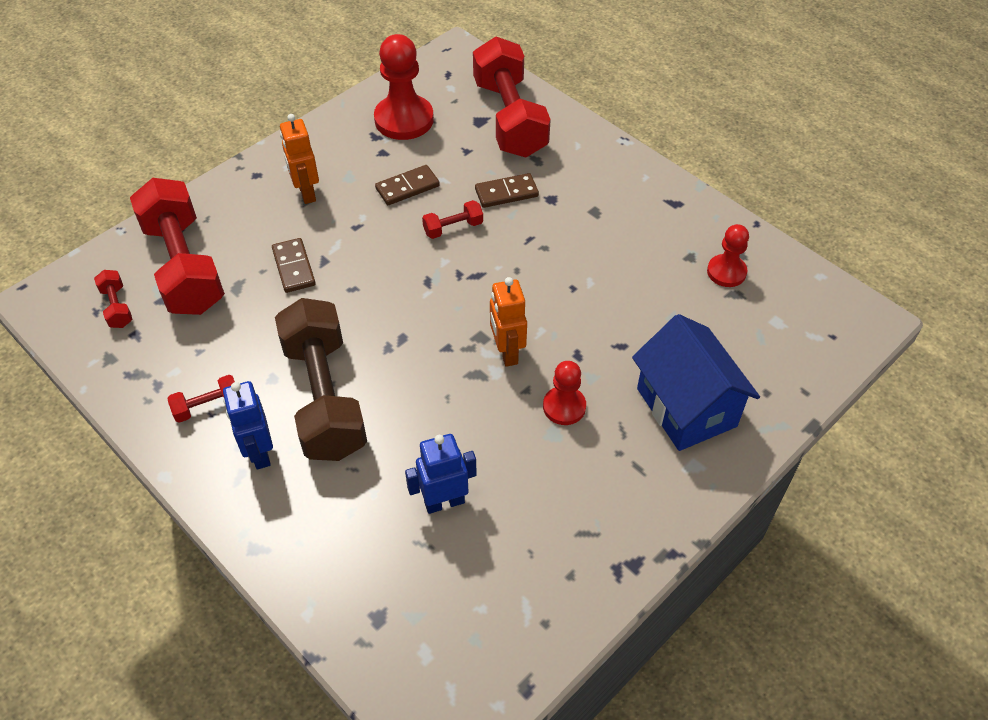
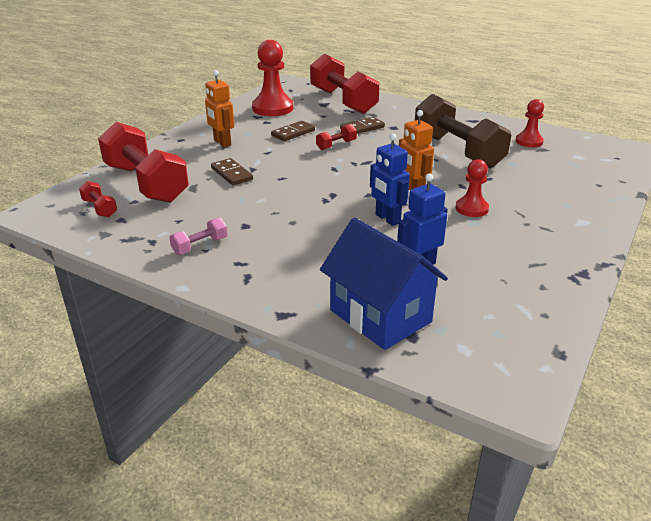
camera: 15 degrees left, 20 degrees down
red dumbbell [167,375,235,423] -> pink dumbbell [169,218,228,255]
blue robot [223,381,273,470] -> blue robot moved to [370,134,410,226]
brown dumbbell [275,298,367,461] -> brown dumbbell moved to [415,94,511,168]
blue house [632,314,760,451] -> blue house moved to [320,218,448,350]

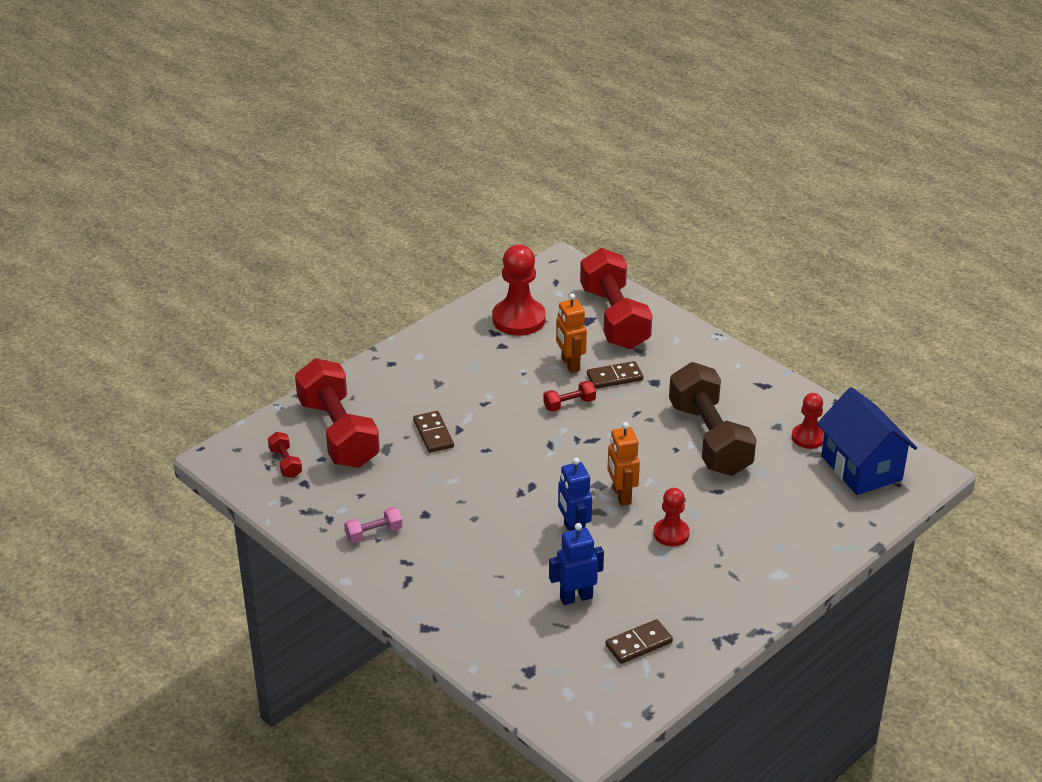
camera: 15 degrees right, 5 degrees up
orange robot [205,70,234,147] -> orange robot moved to [556,293,587,373]
brown domino [271,121,315,141] -> brown domino moved to [605,619,673,664]
blue house [320,218,448,350] -> blue house moved to [817,387,917,495]

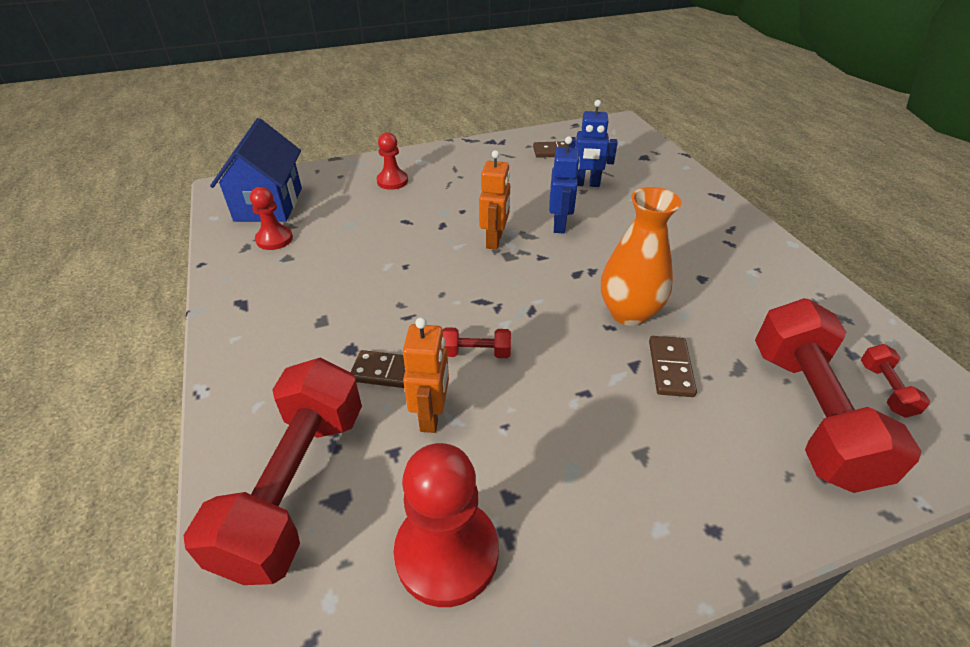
camera: 155 degrees left, 5 degrees up
pink dumbbell [344,507,402,543] -> none
red pawn [653,488,690,546] -> red pawn moved to [377,132,408,190]
brown dumbbell [669,362,756,476] -> none
none -> orange vase [601,187,681,326]

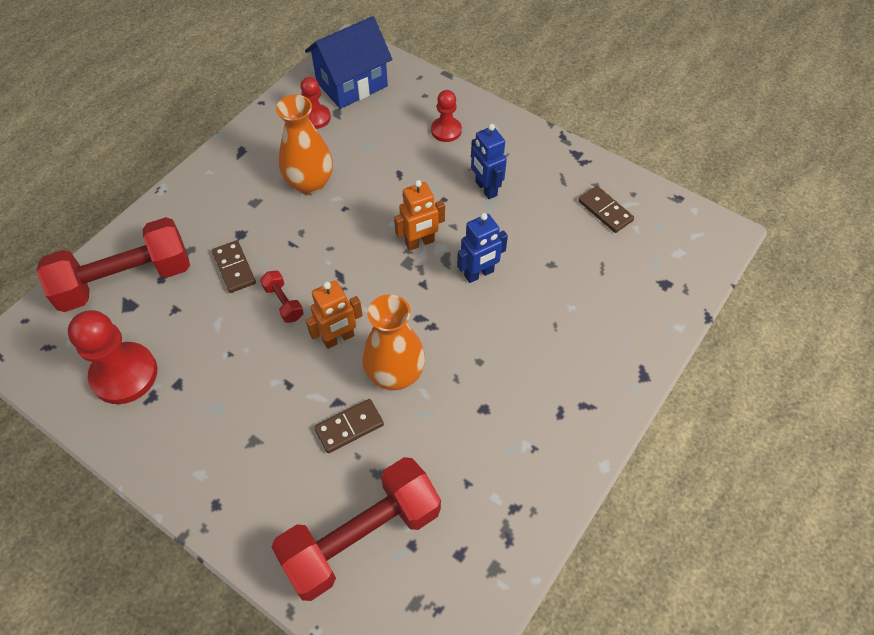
camera: 55 degrees right, 15 degrees up
orange robot [403,317,449,433] -> orange robot moved to [306,281,363,349]
blue robot [569,100,618,187] -> blue robot moved to [471,124,507,199]
red dumbbell [861,344,930,418] -> none
none -> orange vase [276,95,333,195]

